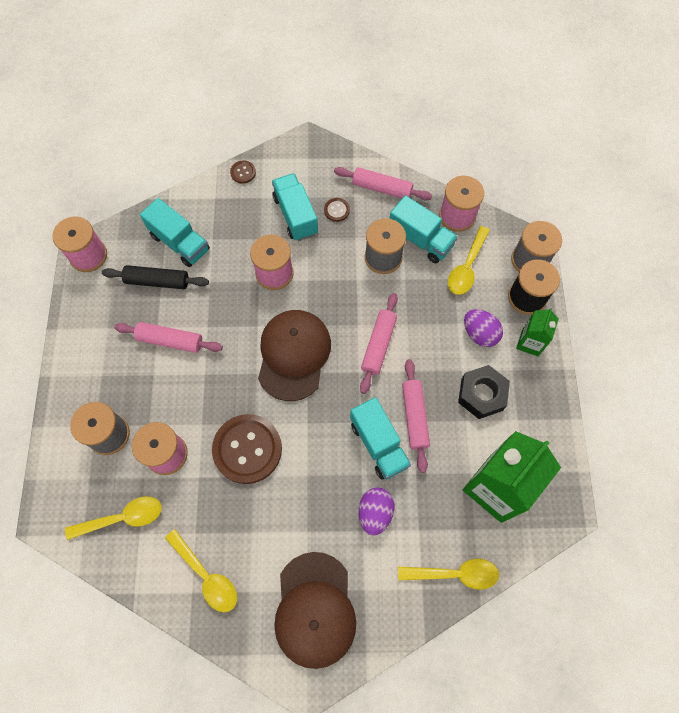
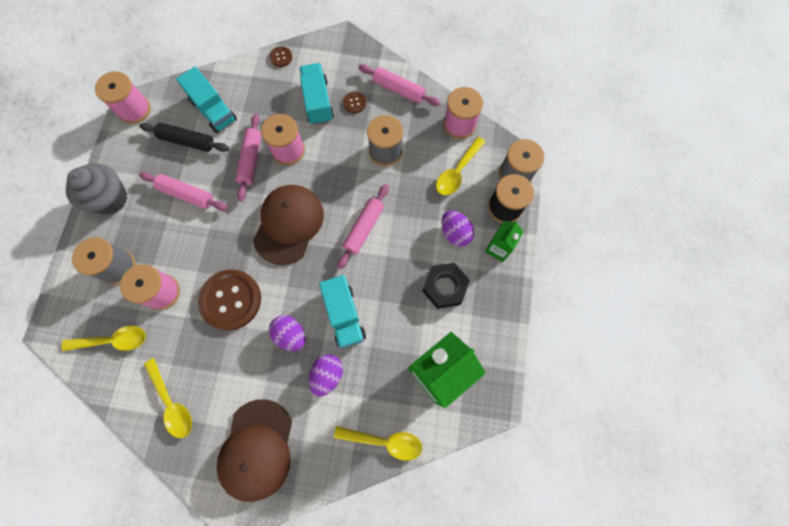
camera: 10 degrees right, 5 degrees up
turquoise truck [389,195,458,263] -> none
pink rolling pin [402,359,430,473] -> pink rolling pin moved to [236,114,261,201]
none -> grey cupcake [66,163,127,215]
none -> purple egg [269,315,306,351]

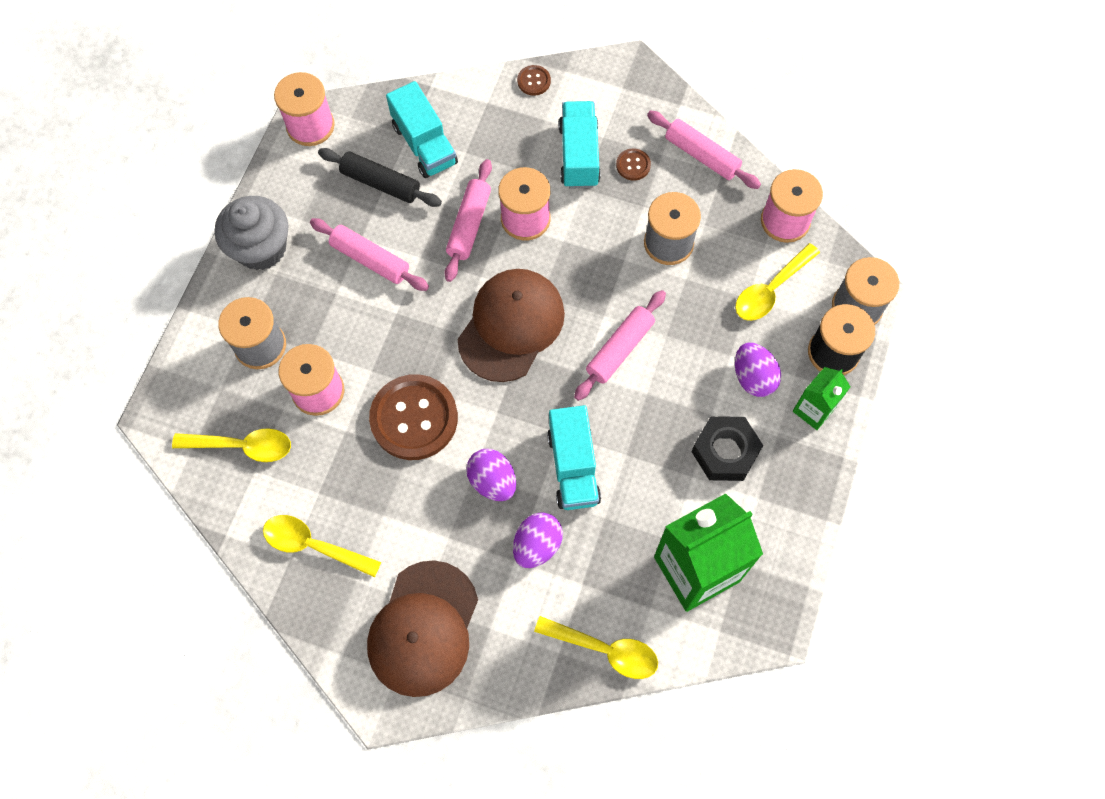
camera: 10 degrees right, 5 degrees down
yellow spoon [144,358,192,438] -> yellow spoon turned 135 degrees clockwise [263,515,381,577]

